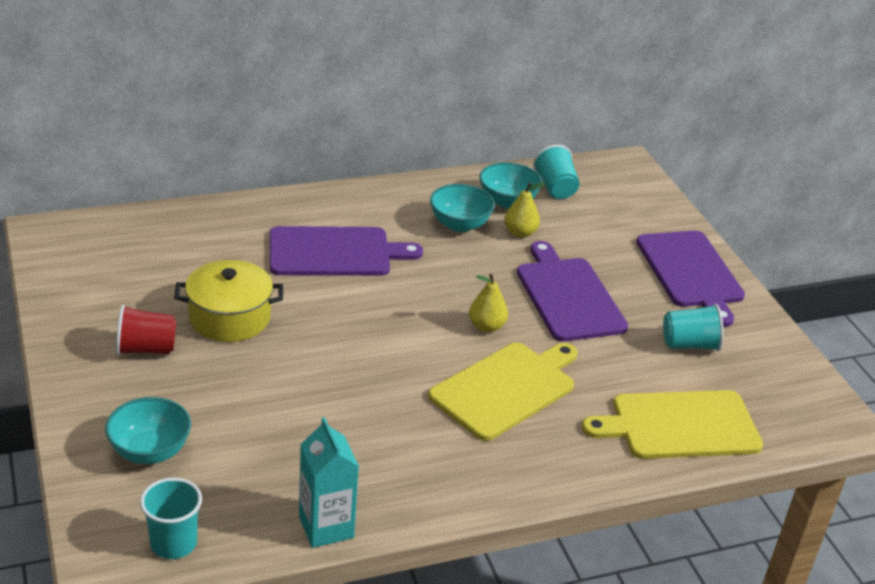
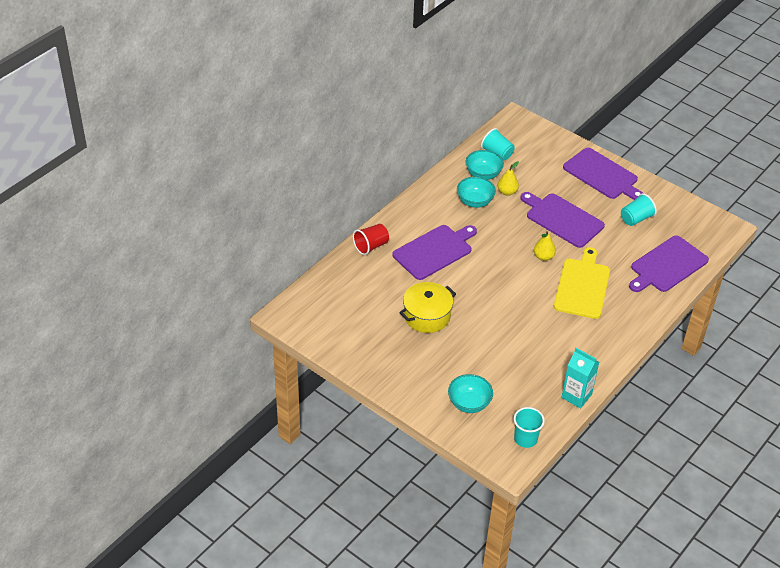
camera: 30 degrees left, 10 degrees up
red cup [116,305,177,355] -> red cup moved to [353,224,389,255]
yellow cutting board [582,390,763,459] -> purple cutting board [629,235,709,292]

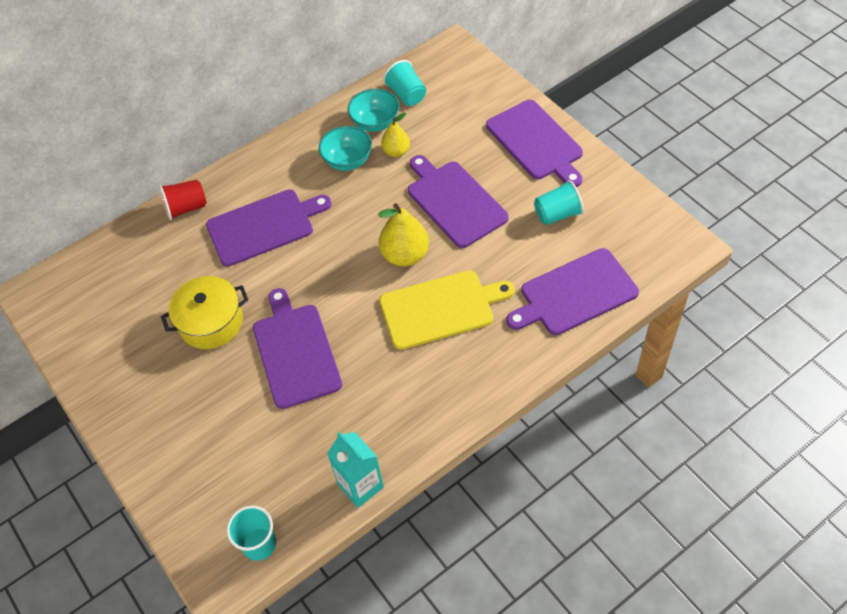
camera: 20 degrees right, 10 degrees up
turquoise bowl [448,374,493,413] -> none
yellow pear [534,231,556,261] -> yellow pear [378,203,429,267], size x1.61
yellow cutting board [554,247,610,319] -> yellow cutting board turned 45 degrees clockwise [379,270,515,350]
none -> purple cutting board [253,288,342,409]

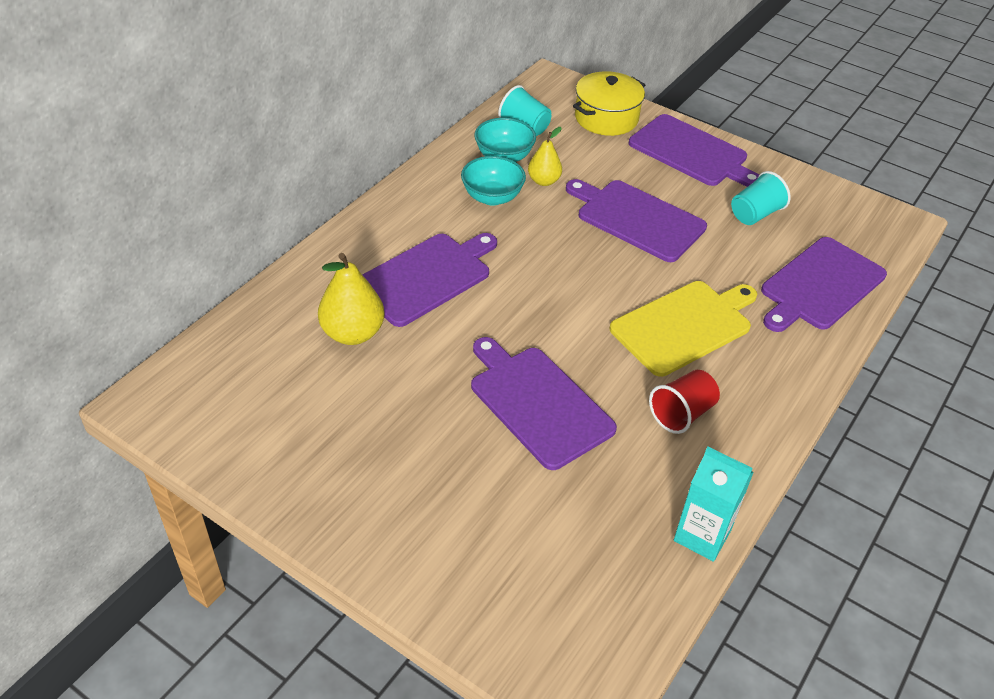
camera: 25 degrees left, 10 degrees down
red cup [159,179,206,220] -> red cup moved to [649,370,720,434]
yellow pot [161,276,249,349] -> yellow pot moved to [573,71,645,136]
turquoise cup [227,506,276,561] -> none
yellow pear [378,203,429,267] -> yellow pear moved to [318,253,384,345]

